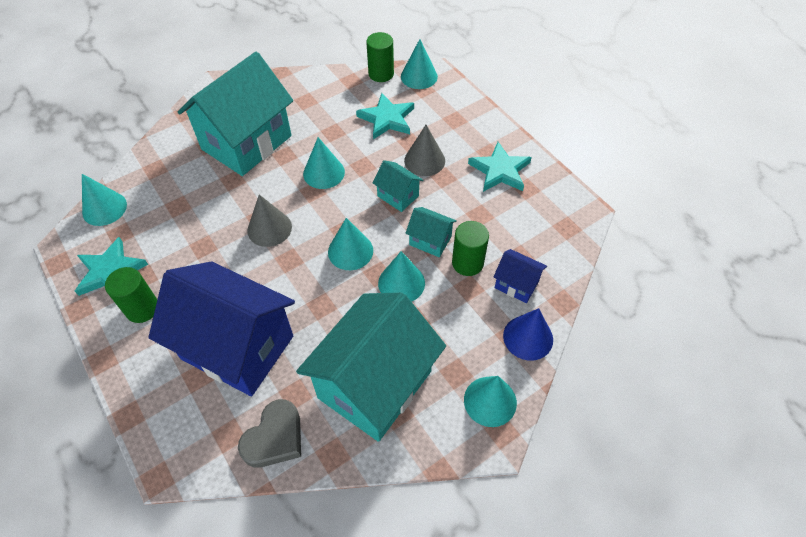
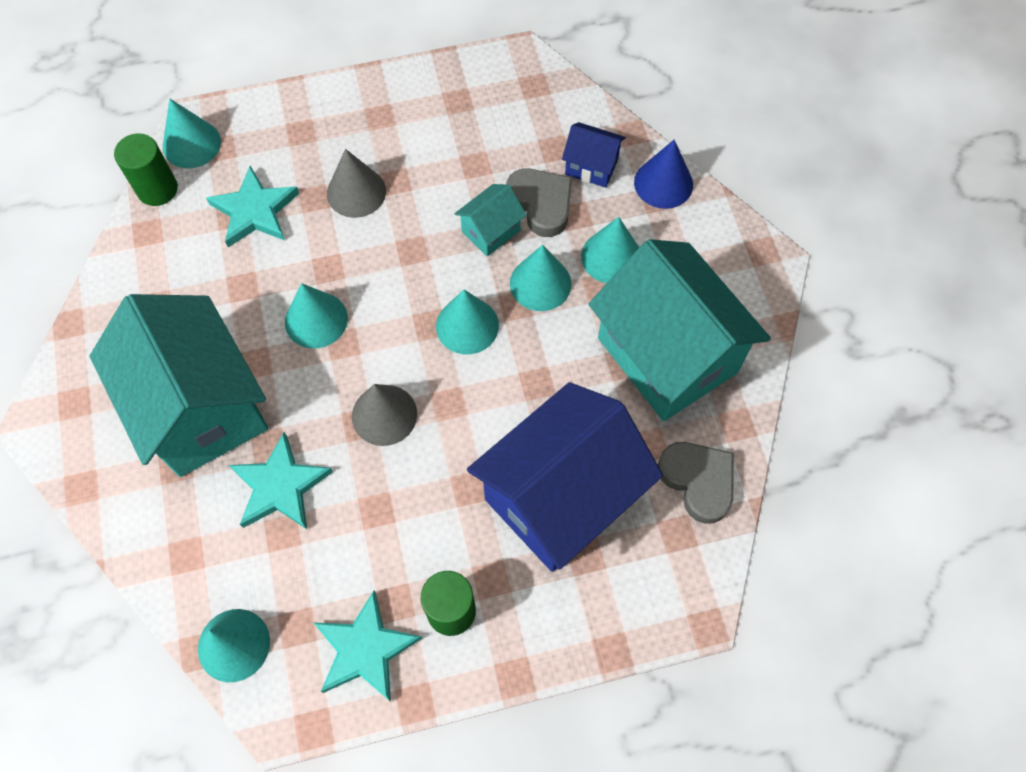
camera: 70 degrees left, 10 degrees up
turquoise house [372,160,423,212] -> none
green cylinder [452,221,489,276] -> grey heart [506,168,572,237]
turquoise cone [464,376,517,427] -> turquoise cone moved to [581,217,639,283]
turquoise star [468,142,532,192] -> turquoise star moved to [229,432,333,529]
blue house [494,249,547,303] -> blue house turned 60 degrees clockwise [562,122,626,188]

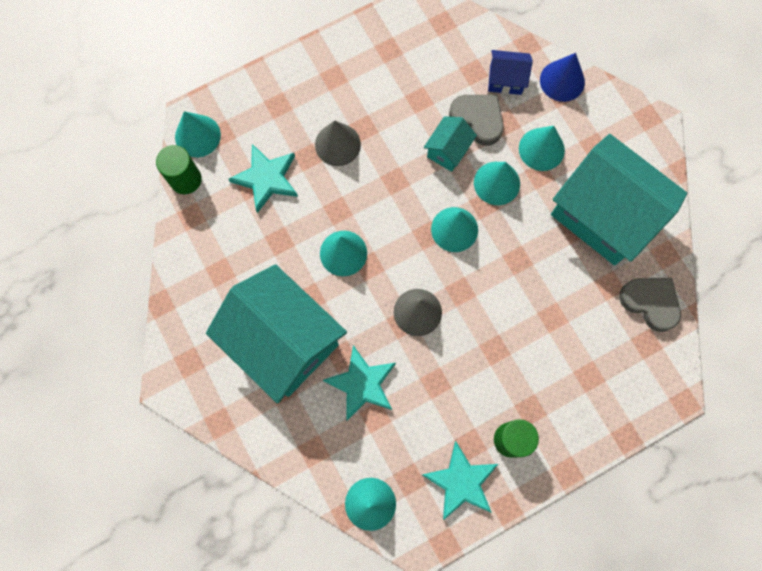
camera: 15 degrees left, 10 degrees up
blue house [467,382,663,572] -> none

